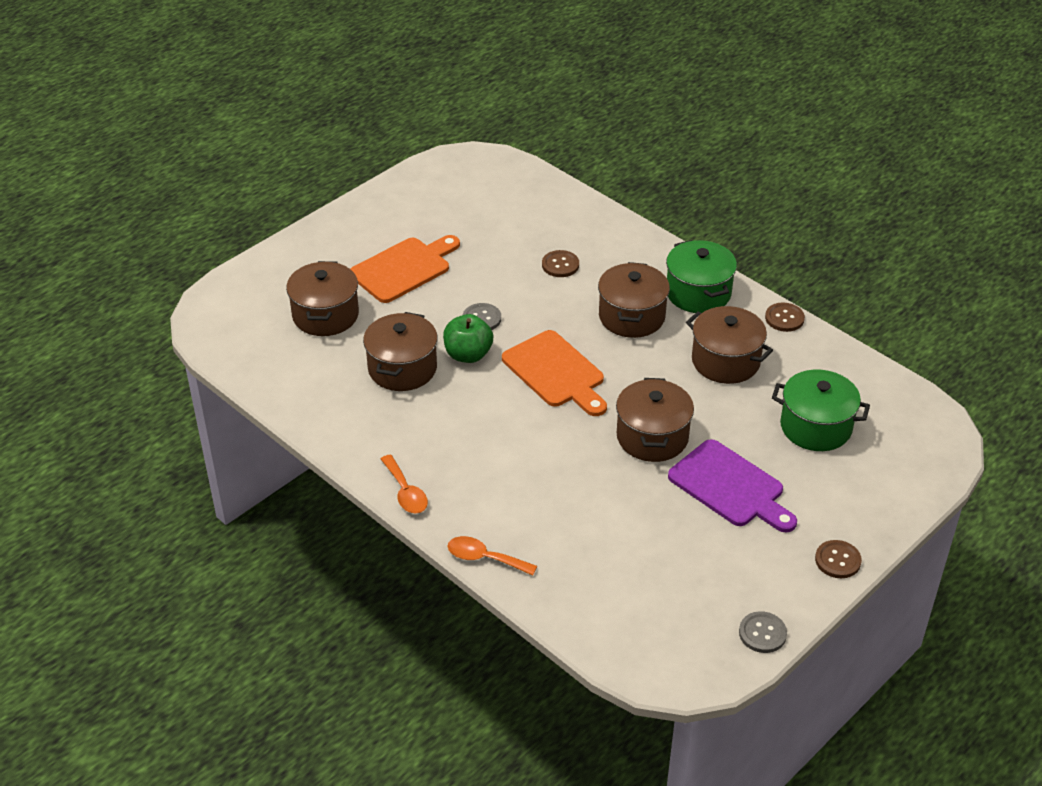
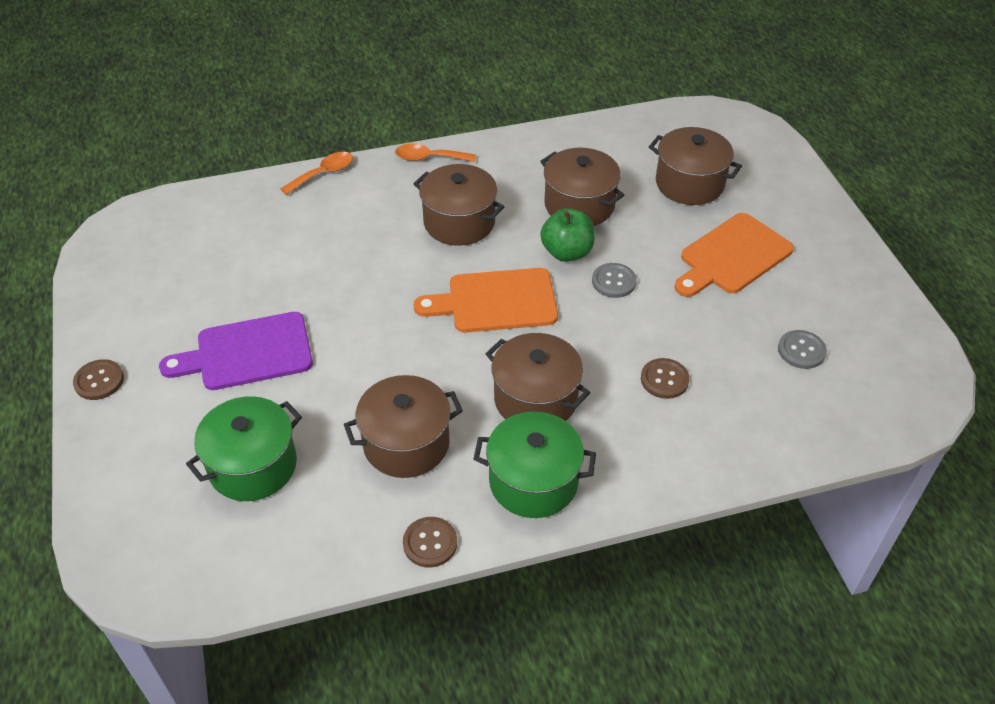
camera: 120 degrees right, 5 degrees up
orange cutting board [350,235,460,303] -> orange cutting board turned 60 degrees clockwise [674,213,794,297]
brown pot [616,378,694,462] -> brown pot moved to [414,164,504,246]
grey button [739,611,787,653] -> grey button moved to [778,330,827,369]

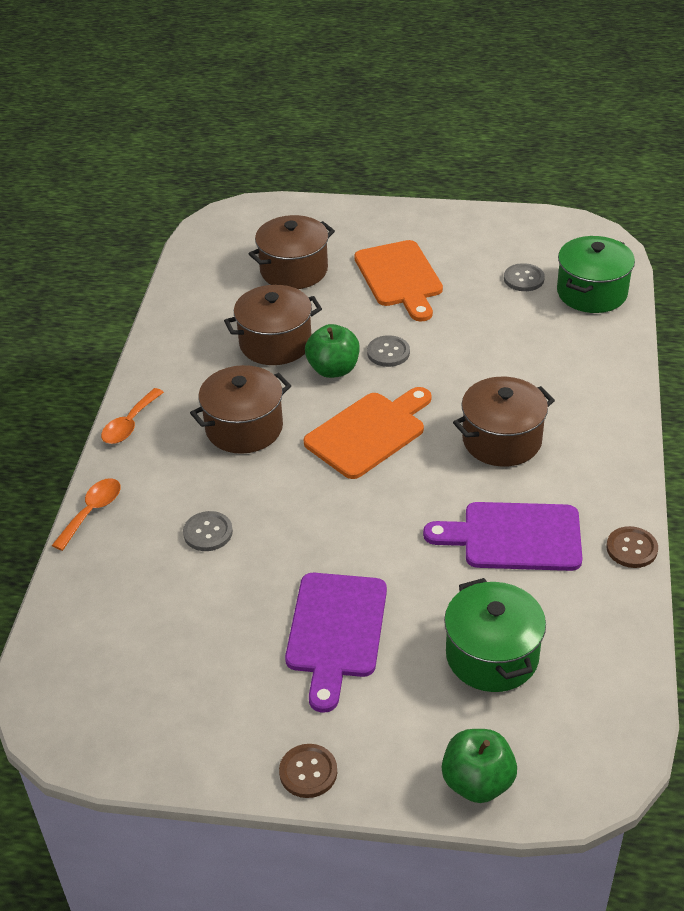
camera: 65 degrees left, 5 degrees down
orange spoon [280,152,353,195] -> orange spoon turned 45 degrees clockwise [51,478,121,551]
brown pot [344,375,463,478] -> purple cutting board [423,502,583,571]
orange cutting board [414,268,558,333] -> orange cutting board turned 150 degrees counterclockwise [303,387,432,479]
green pot [474,412,596,518] -> green pot moved to [557,236,635,313]
brown button [641,358,689,399] -> none
none -> grey button [183,511,233,551]
none -> green apple [442,729,517,803]

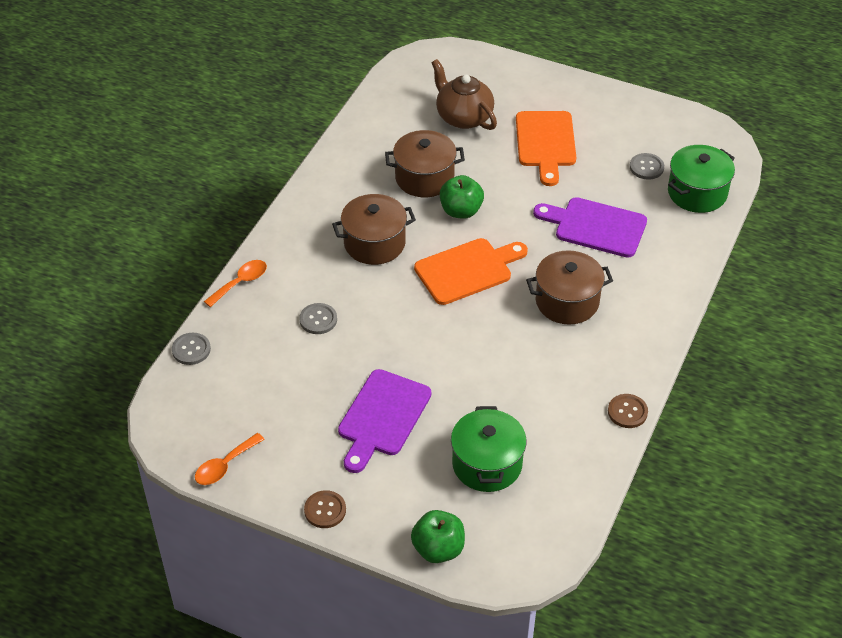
camera: 15 degrees right, 5 degrees up
orange spoon [101,388,164,444] -> orange spoon moved to [195,433,265,485]
brown pot [249,215,335,289] -> brown teapot [432,59,497,130]
grey button [367,335,410,367] -> grey button moved to [172,333,211,365]
purple cutting board [423,502,583,571] -> purple cutting board moved to [533,197,647,258]

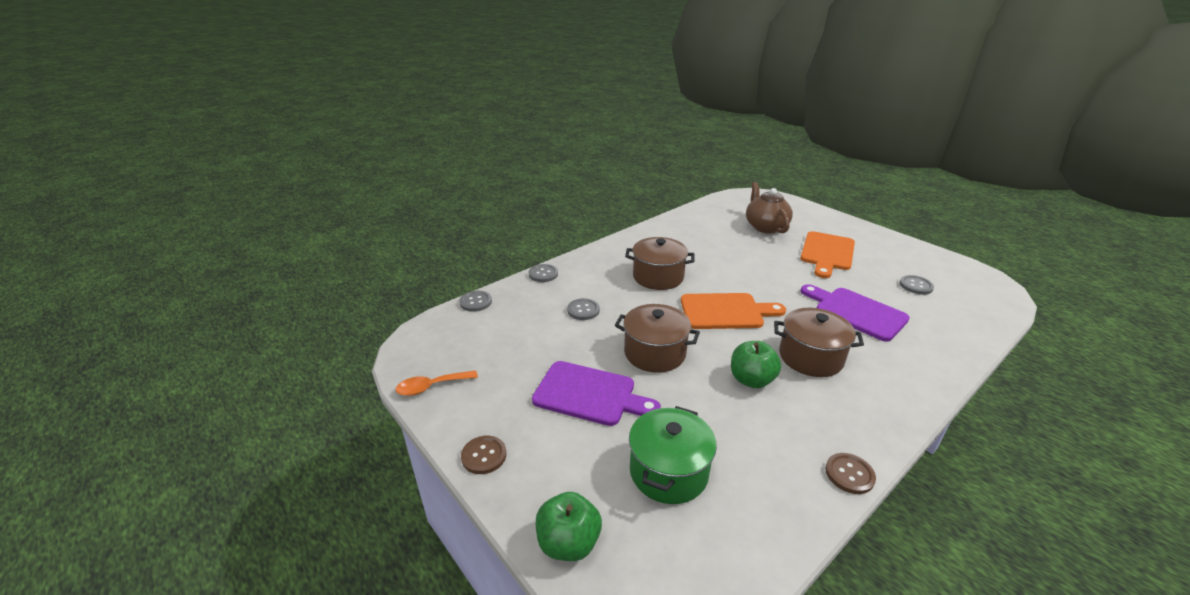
camera: 25 degrees right, 15 degrees down
orange spoon [204,260,267,307] -> grey button [529,264,558,282]
purple cutting board [338,369,431,473] -> purple cutting board turned 120 degrees counterclockwise [532,361,661,426]
brown pot [385,130,465,197] -> brown pot moved to [615,304,700,373]
green apple [440,175,484,219] -> green apple moved to [731,341,781,388]
green pot [668,145,735,213] -> none

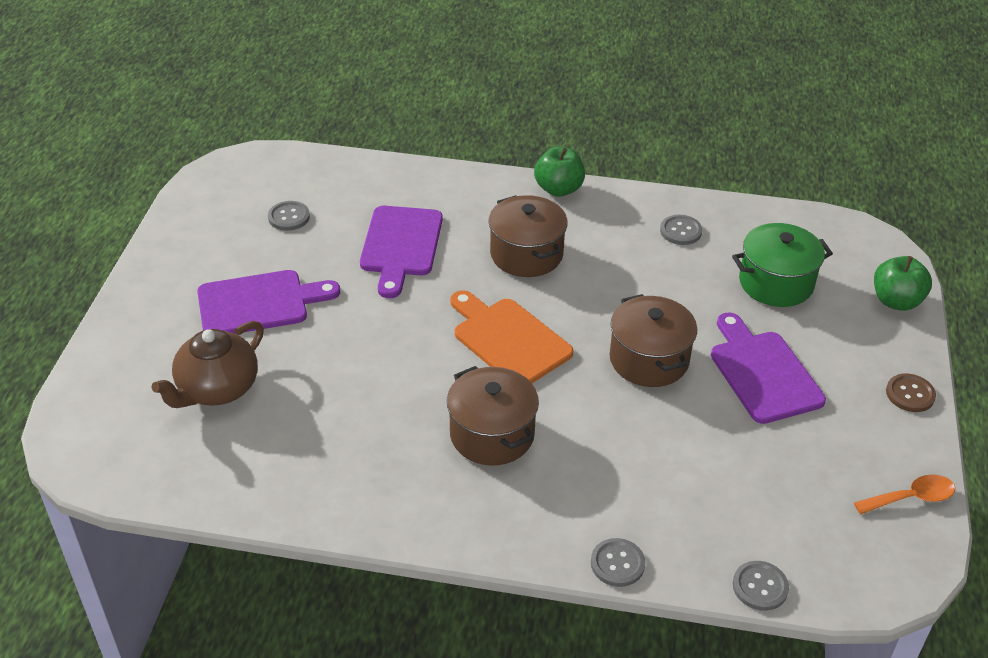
camera: 130 degrees left, 10 degrees up
orange spoon [396,370,478,396] -> orange spoon turned 45 degrees counterclockwise [854,474,955,514]
grey button [567,298,600,320] -> grey button moved to [660,215,702,245]
green apple [731,341,781,388] -> green apple moved to [534,147,585,197]
orange cutting board [800,231,855,278] -> purple cutting board [197,270,340,334]
brown button [825,453,876,494] -> none

